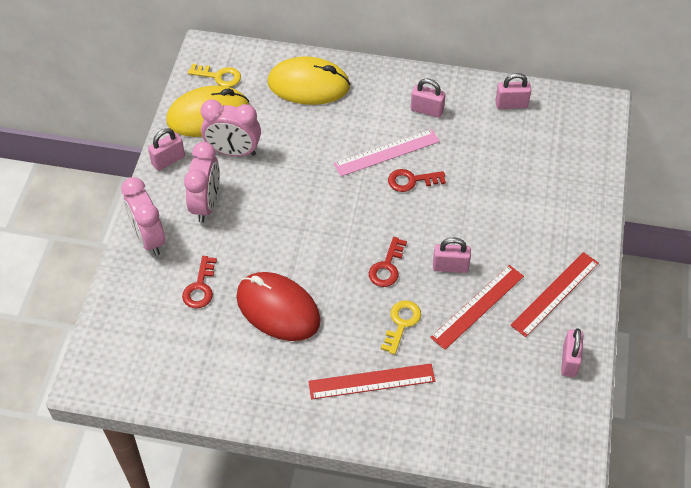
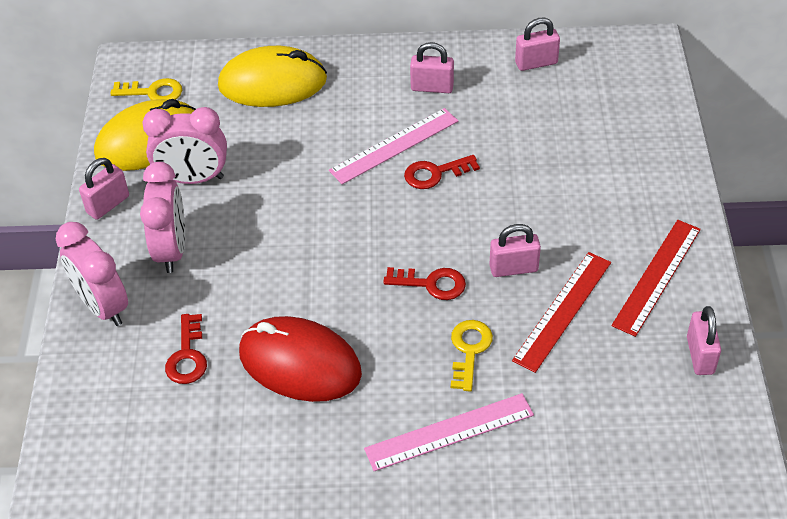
camera: 10 degrees left, 5 degrees down
red ruler [308,363,435,399] -> pink ruler [364,393,534,471]
red key [369,237,407,287] -> red key turned 90 degrees counterclockwise [383,267,466,300]

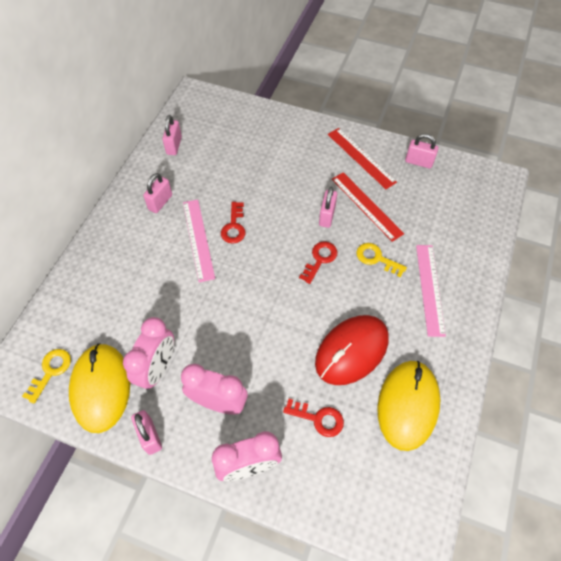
camera: 70 degrees left, 10 degrees up
yellow mouse [218,46,327,107] -> yellow mouse moved to [377,361,440,451]

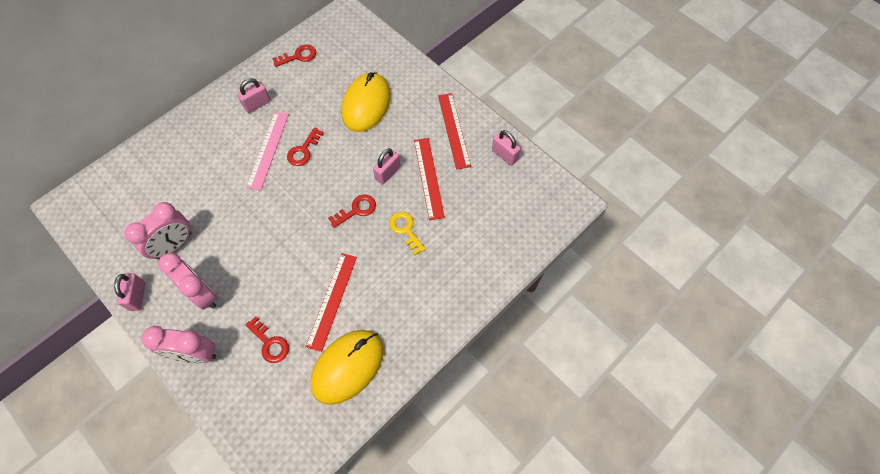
camera: 25 degrees right, 5 degrees up
yellow key [22,349,71,404] -> none
yellow mouse [69,343,130,433] -> yellow mouse moved to [341,72,391,132]
pink padlock [162,115,182,155] -> red key [272,44,316,67]
red mouse [315,315,389,385] -> red ruler [306,253,357,352]
pink ruler [416,245,446,337] -> none

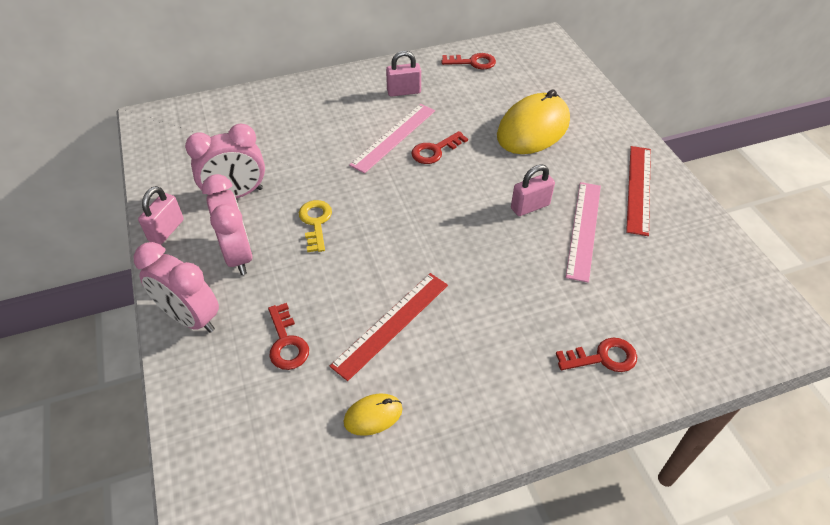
camera: 25 degrees right, 15 degrees down
yellow mouse [310,330,384,405] -> yellow mouse [343,394,402,436], size x0.46
red key [328,195,376,228] -> red key moved to [556,338,637,372]
yellow key [389,212,426,255] -> yellow key moved to [299,200,332,252]
red ruler [414,138,445,220] -> pink ruler [566,182,601,283]
pink padlock [492,130,521,166] -> none

